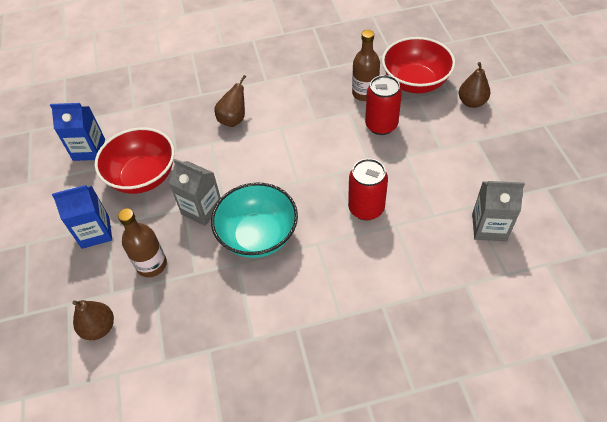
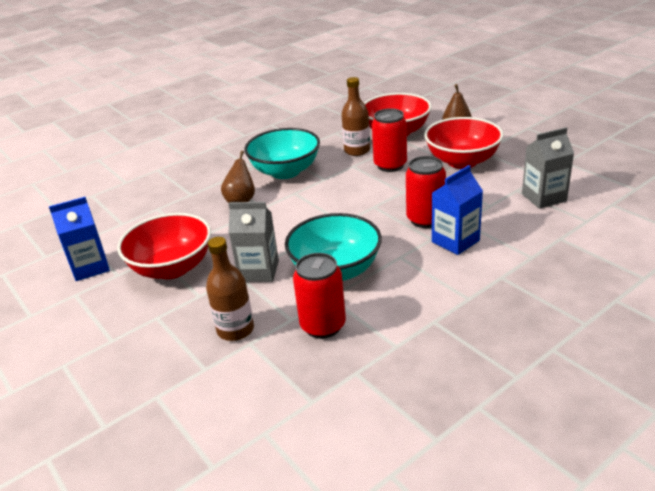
camera: 25 degrees left, 20 degrees down
blue carton [52,185,112,249] -> blue carton moved to [432,165,483,255]
brown pear [72,300,114,340] -> none
none -> turquoise bowl [244,128,320,179]
none -> red can [293,253,346,339]
none -> red bowl [424,117,503,169]

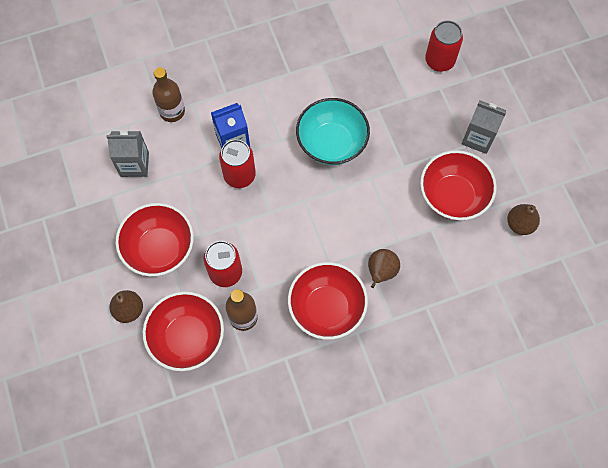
camera: 165 degrees left, 35 degrees up
blue carton [49,197,110,281] -> brown pear [507,204,540,235]
brown bottle [206,237,254,341] -> brown bottle moved to [152,67,185,122]
grey carton [228,202,279,282] -> grey carton moved to [462,100,506,154]
turquoise bowl [244,128,320,179] -> red bowl [288,262,368,340]
red can [293,253,346,339] -> red can moved to [425,20,463,72]

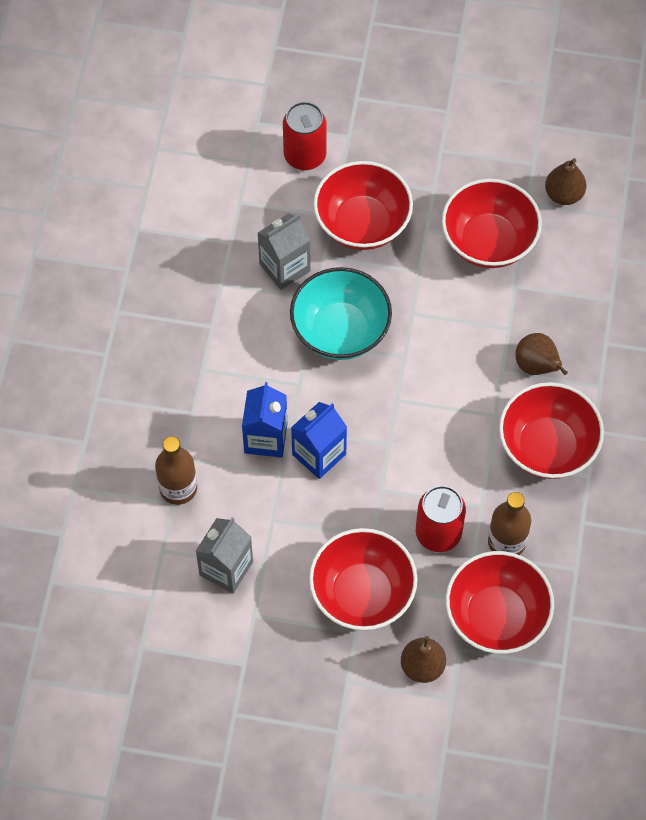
camera: 60 degrees left, 5 degrees down
red can [219,139,256,188] -> blue carton [291,402,347,479]
grey carton [462,100,506,154] -> grey carton moved to [258,213,311,290]
none -> red bowl [313,161,413,250]

